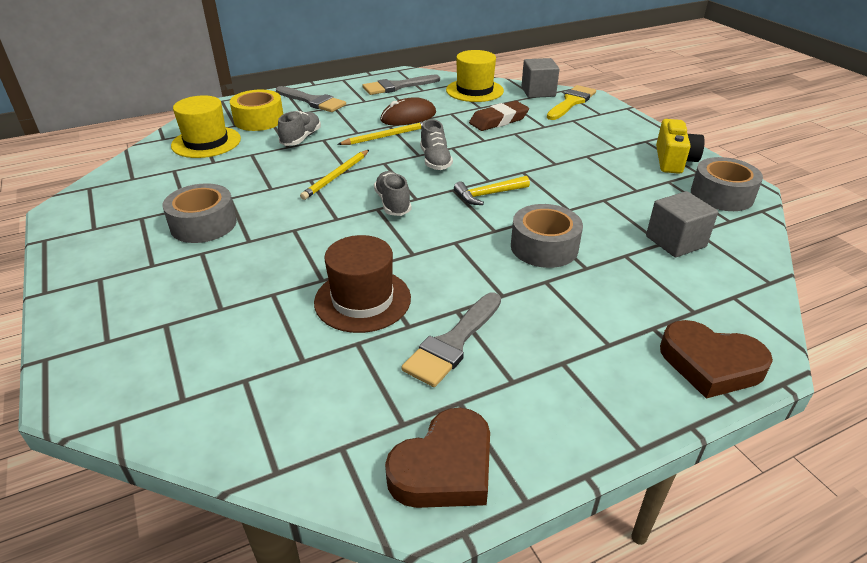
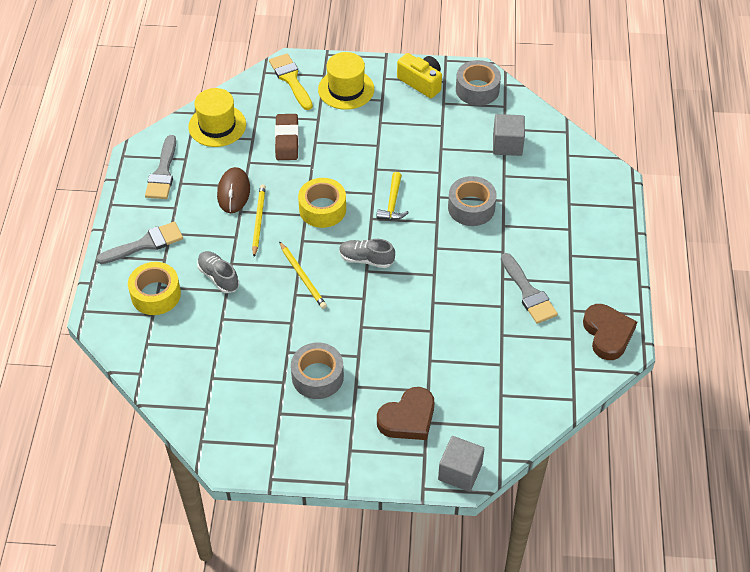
camera: 60 degrees left, 15 degrees up
yellow hat [171,95,241,158] -> yellow hat moved to [318,52,374,110]
brown hat [314,235,411,333] -> none
grey shoe [420,119,453,170] -> yellow tape [298,178,346,228]
grey cube [521,58,559,98] -> grey cube moved to [438,436,484,492]
brown heart [660,320,773,399] -> brown heart moved to [377,387,434,440]

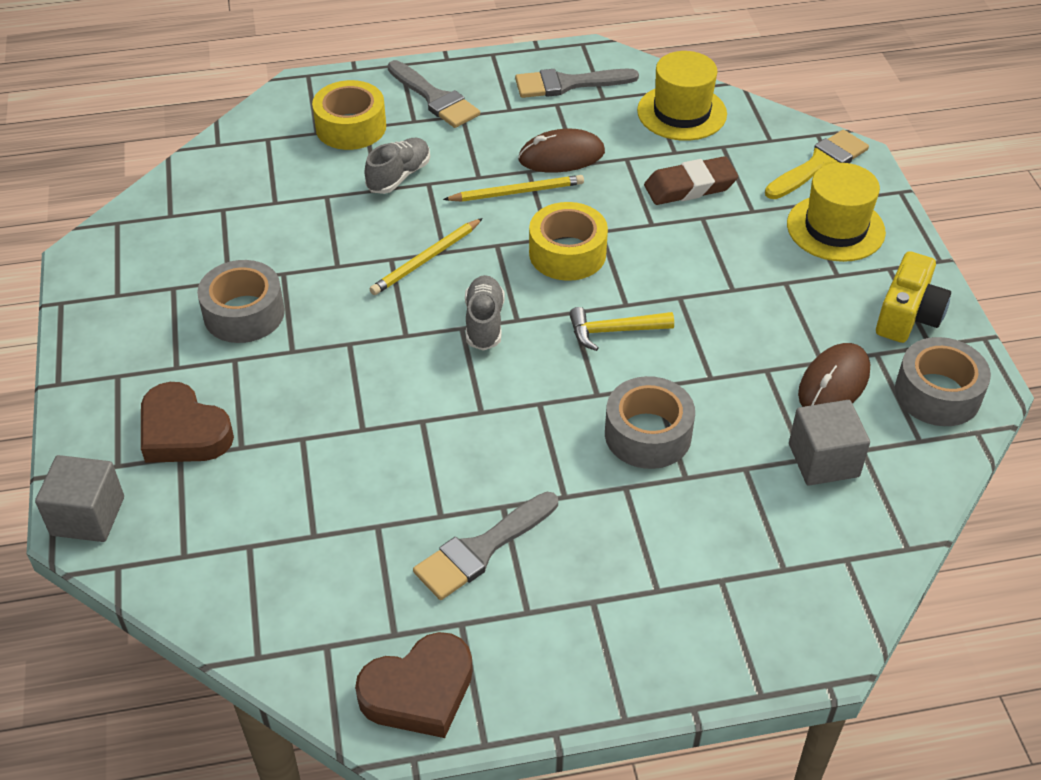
camera: 75 degrees right, 5 degrees down
none -> brown mouse [798,343,870,407]

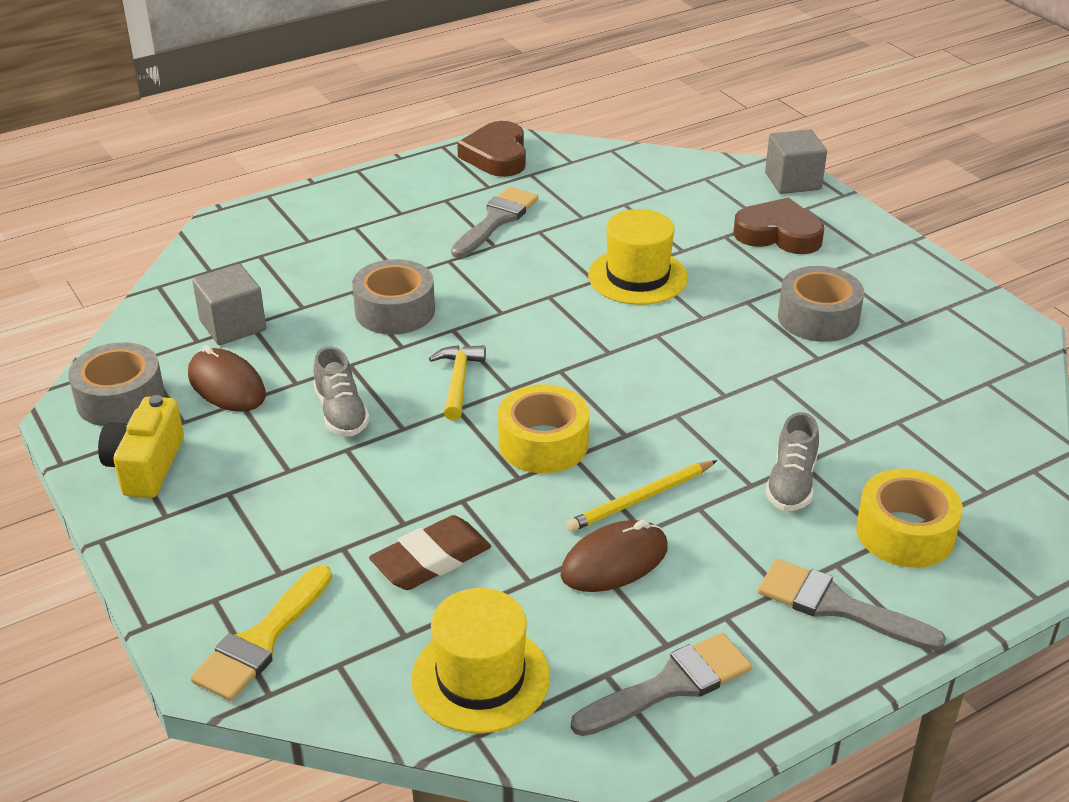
camera: 160 degrees right, 10 degrees down
brown heart [355,632,473,738] -> brown heart turned 45 degrees counterclockwise [457,121,526,177]
yellow pencil [370,218,483,295] -> none
grey shoe [465,275,505,351] -> grey shoe moved to [313,346,370,437]
yellow hammer [570,307,674,351] -> yellow hammer turned 60 degrees counterclockwise [429,345,486,420]
yellow hat [787,163,886,262] -> yellow hat moved to [588,209,688,305]
brown mouse [798,343,870,407] -> brown mouse turned 60 degrees counterclockwise [188,345,266,412]

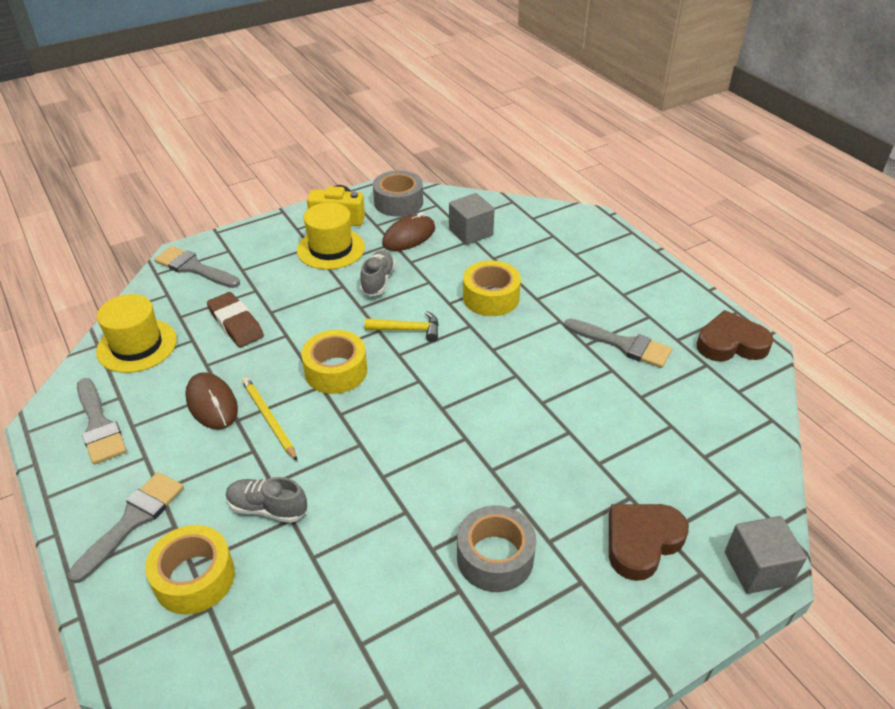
camera: 90 degrees right, 5 degrees up
yellow brush [191,565,332,701] -> grey brush [154,246,240,288]
grey shoe [313,346,370,437] -> grey shoe turned 120 degrees clockwise [360,250,395,296]
grey tape [352,259,435,335] -> yellow tape [463,260,521,316]
yellow hat [588,209,688,305] -> yellow hat moved to [297,203,365,270]
brown heart [733,197,824,254] -> brown heart turned 150 degrees counterclockwise [609,504,689,581]

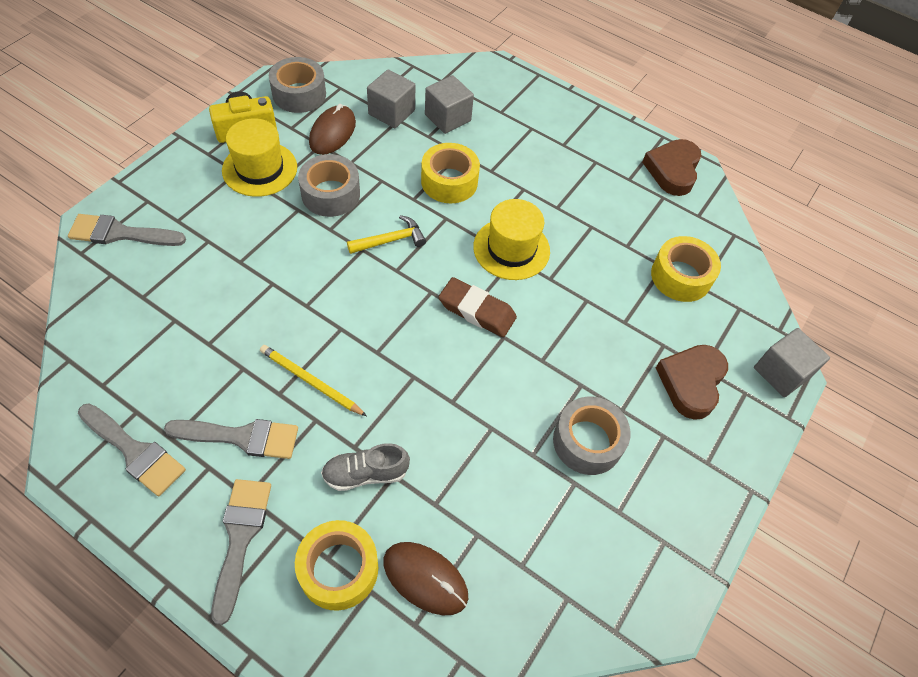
camera: 30 degrees left, 15 degrees up
yellow hat [96,294,177,373] -> yellow hat moved to [473,199,550,280]
brown mouse [185,372,238,430] -> brown mouse moved to [383,542,468,615]
brown eraser [207,292,264,347] -> brown eraser moved to [439,277,517,337]
yellow tape [301,330,367,394] -> yellow tape moved to [651,236,721,302]
grey shoe [360,250,395,296] -> grey tape [298,154,360,217]
grey brush [564,318,672,368] -> grey brush moved to [164,419,298,459]
brown heart [697,310,774,361] -> brown heart turned 45 degrees counterclockwise [642,139,701,196]
none -> grey cube [425,75,474,134]

